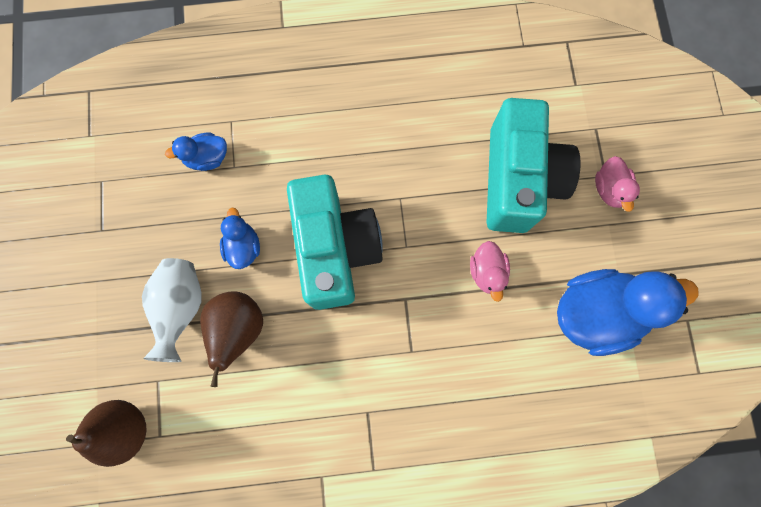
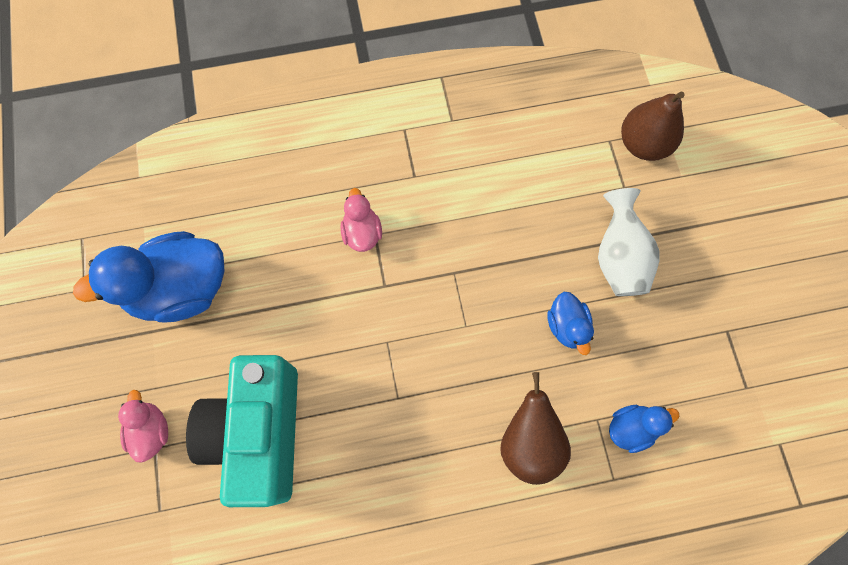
camera: 175 degrees right, 5 degrees down
brown pear [200,291,263,387] -> brown pear moved to [501,372,571,485]
turquoise camera [287,175,383,310] -> none
pink duck [470,241,510,302] -> pink duck moved to [340,188,382,252]

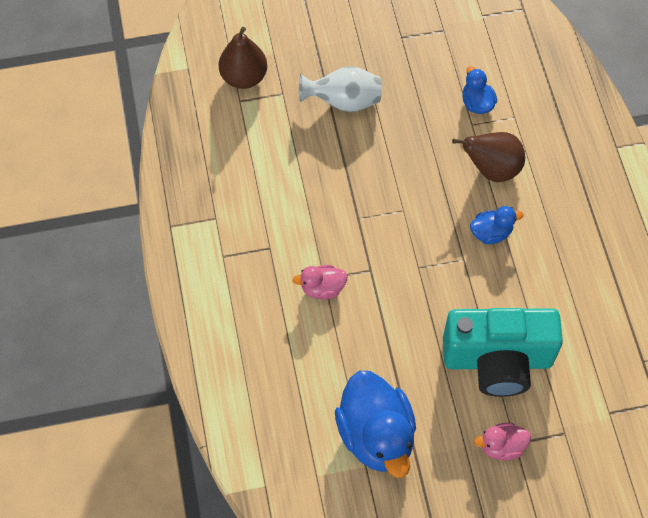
camera: 90 degrees left, 10 degrees down
blue duck [547,292,594,355] -> blue duck moved to [470,206,523,244]

